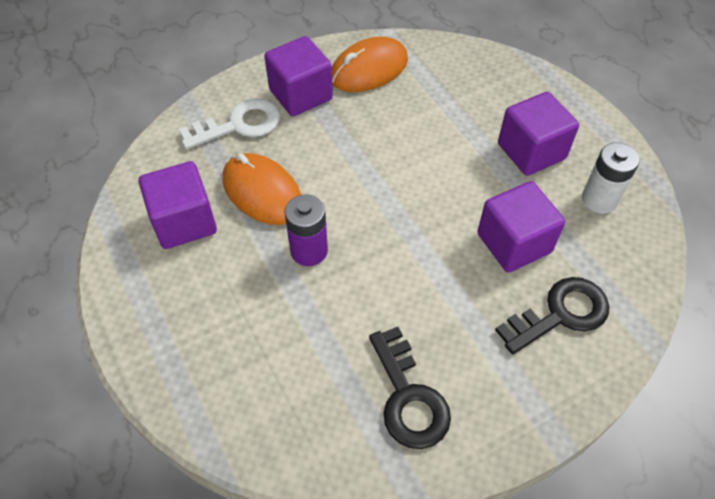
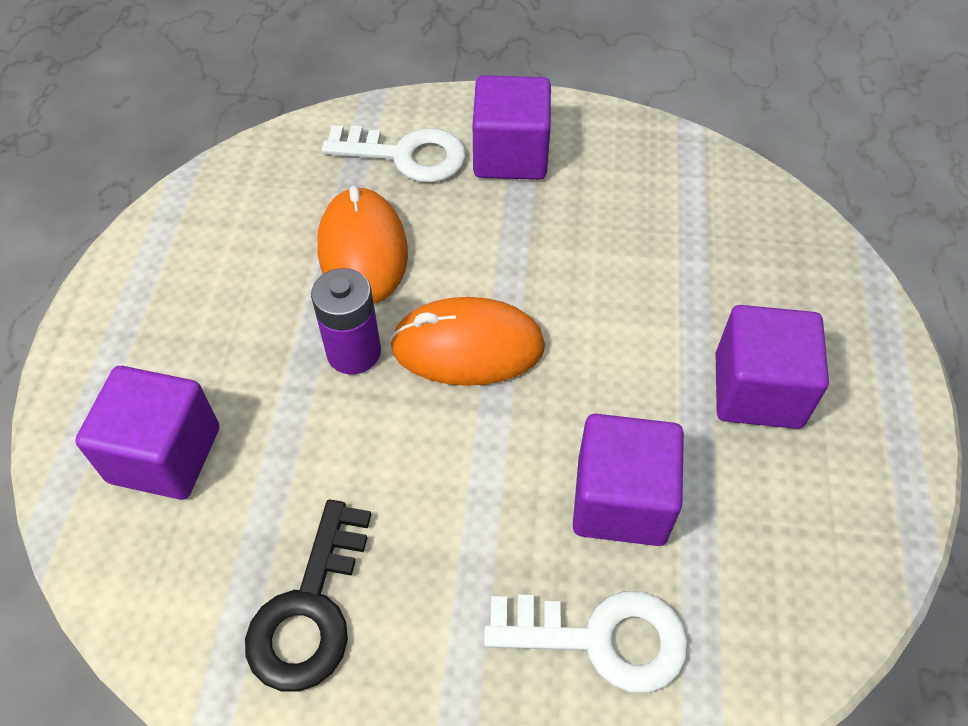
camera: 35 degrees right, 0 degrees up
purple cube [139,161,217,249] -> purple cube moved to [75,366,219,500]
orange mouse [332,36,408,92] -> orange mouse moved to [390,297,545,386]
black key [495,277,609,354] -> white key [484,591,688,693]
white battery [582,143,640,214] -> none

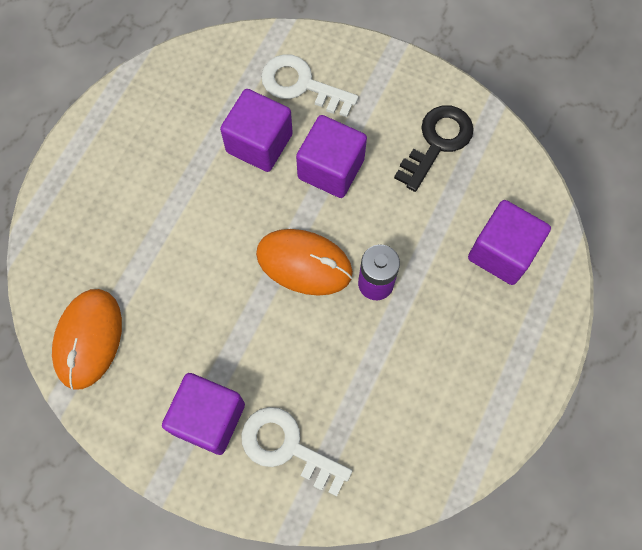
camera: 160 degrees left, 15 degrees up
orange mouse [317,186,408,304] -> orange mouse moved to [52,289,122,390]
purple cube [716,305,829,429] -> purple cube moved to [296,115,367,198]

